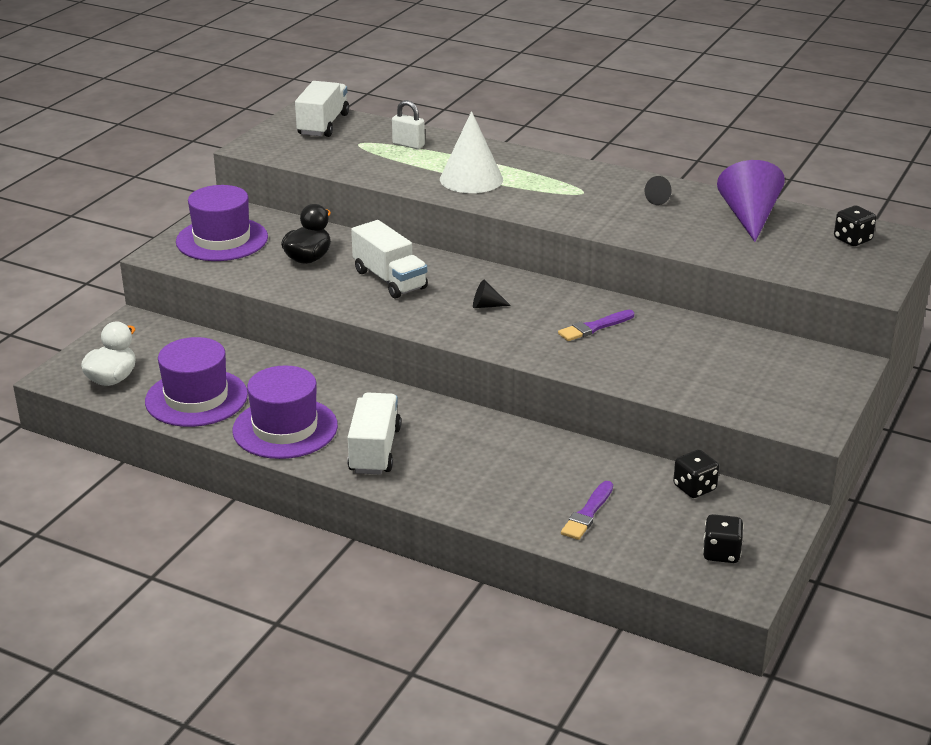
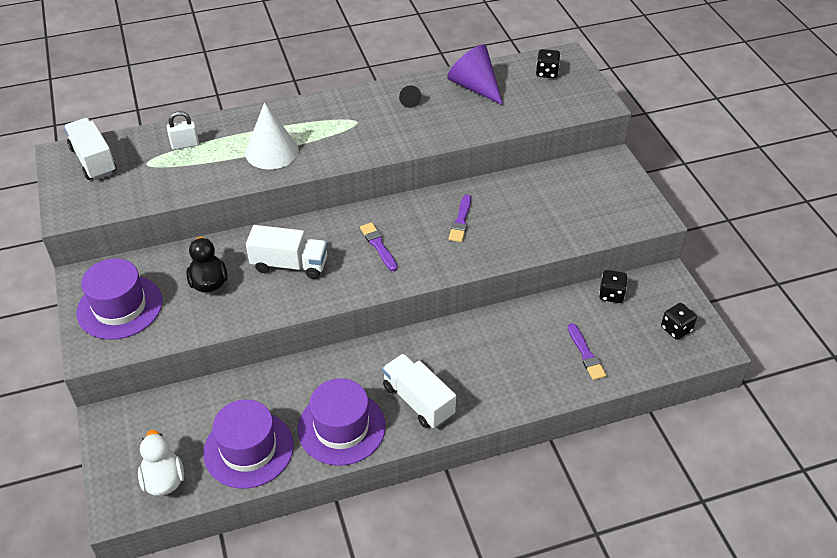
camera: 45 degrees left, 15 degrees up
black cone [473,280,511,308] -> purple brush [360,222,398,271]

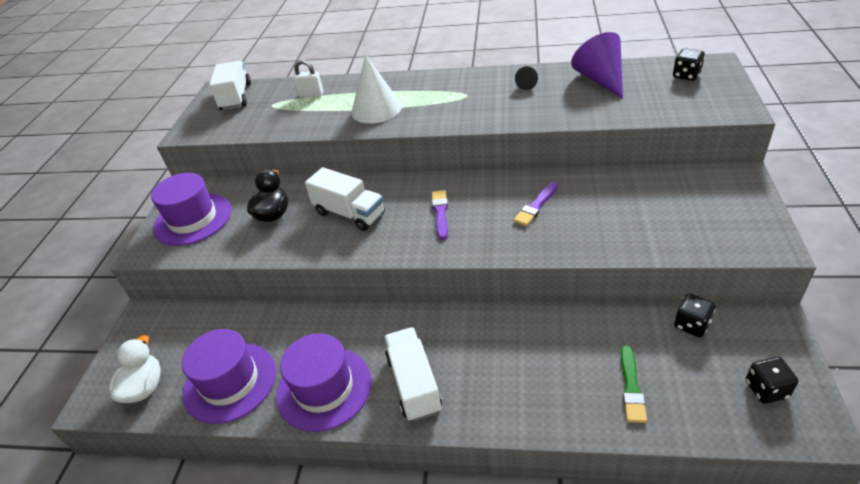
camera: 30 degrees right, 5 degrees down
purple brush [568,323,606,380] -> green brush [621,345,647,423]

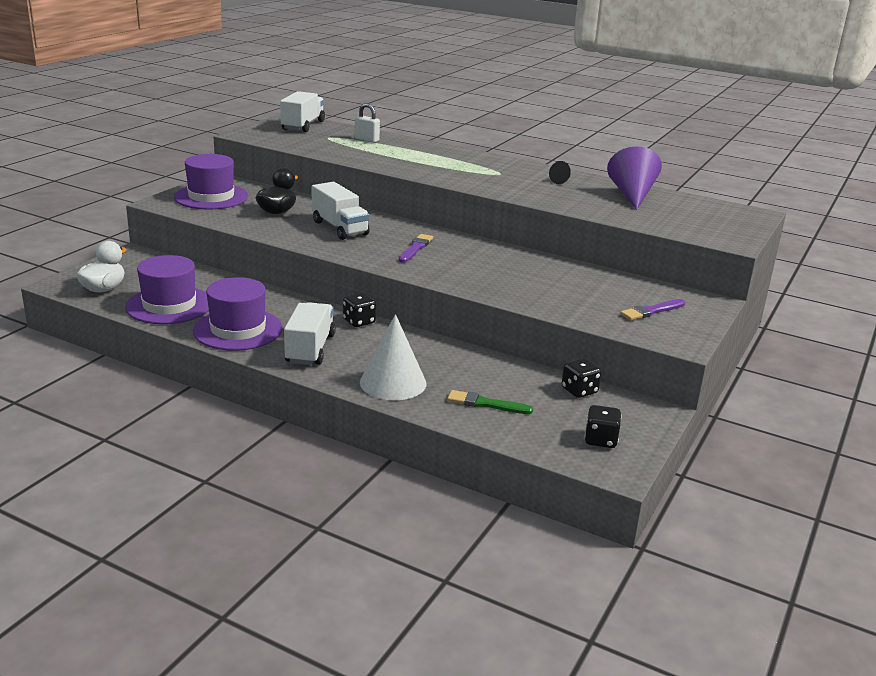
camera: 15 degrees right, 15 degrees down
white cone [351,54,402,124] -> white cone moved to [360,314,426,400]
purple brush [513,181,558,226] -> purple brush moved to [620,299,685,320]
green brush [621,345,647,423] -> green brush turned 75 degrees clockwise [447,390,533,414]
black dice [673,48,705,81] -> black dice moved to [343,292,376,327]

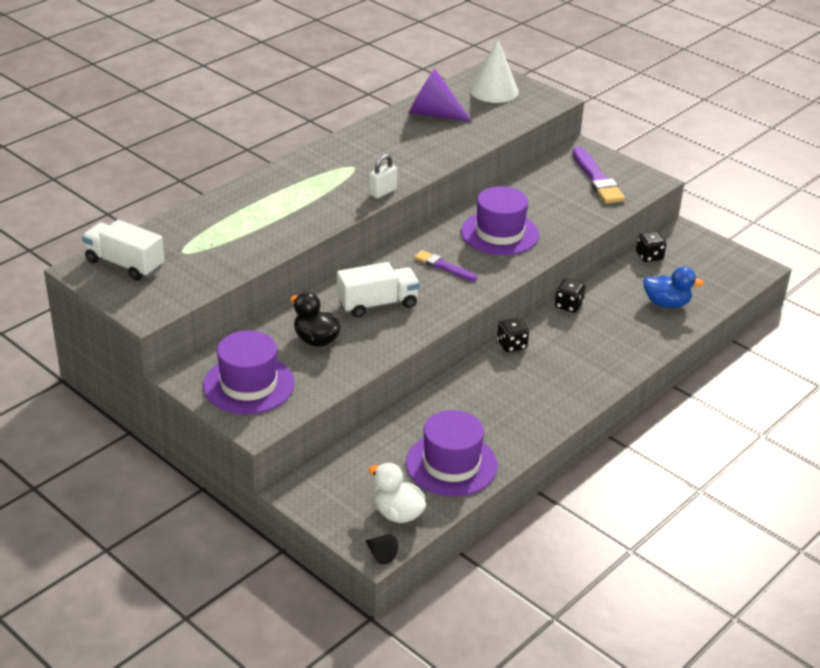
camera: 75 degrees left, 10 degrees up
purple hat [193,277,283,351] -> purple hat moved to [461,186,539,255]
white truck [284,302,336,365] -> none
white padlock [355,103,380,143] -> white padlock moved to [369,154,397,198]
white cone [360,314,426,400] -> white cone moved to [470,40,519,103]
green brush [447,390,533,414] -> blue duck [643,266,704,308]
black cone [549,161,571,184] -> black cone moved to [365,534,398,564]
black dice [584,405,622,448] -> black dice moved to [555,278,586,313]
purple brush [620,299,685,320] -> purple brush [572,147,625,204], size x1.63

